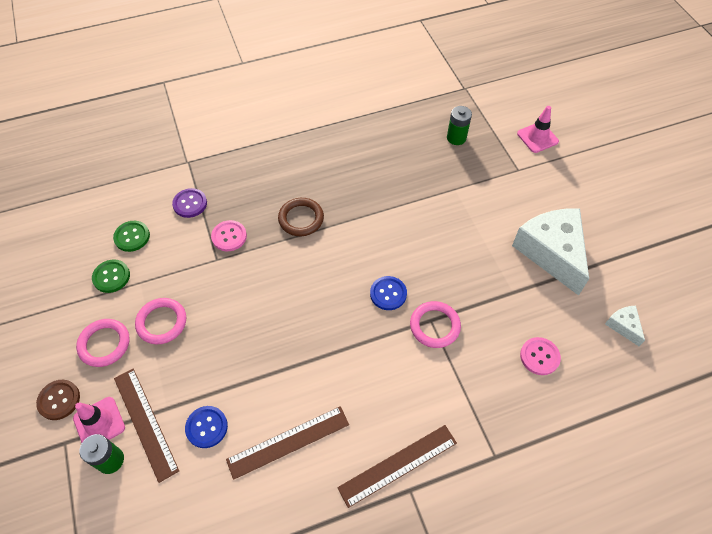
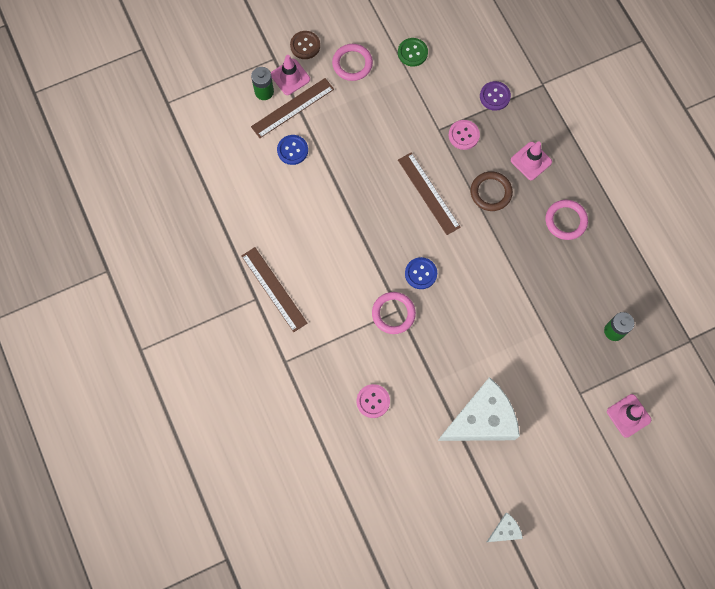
camera: 85 degrees right, 15 degrees up
green button [113,221,150,252] -> none
pink ring [135,298,186,345] -> pink ring moved to [546,200,588,240]
brown ruler [226,406,349,480] -> brown ruler moved to [398,152,461,235]
white cheese [605,306,645,346] -> white cheese moved to [487,513,523,542]
none -> pink traffic cone [511,142,552,180]

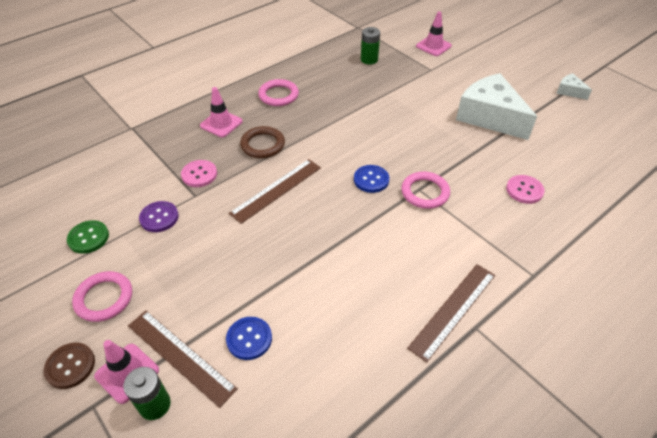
camera: 105 degrees left, 25 degrees down
purple button [480,81,511,111] -> purple button moved to [139,201,179,232]

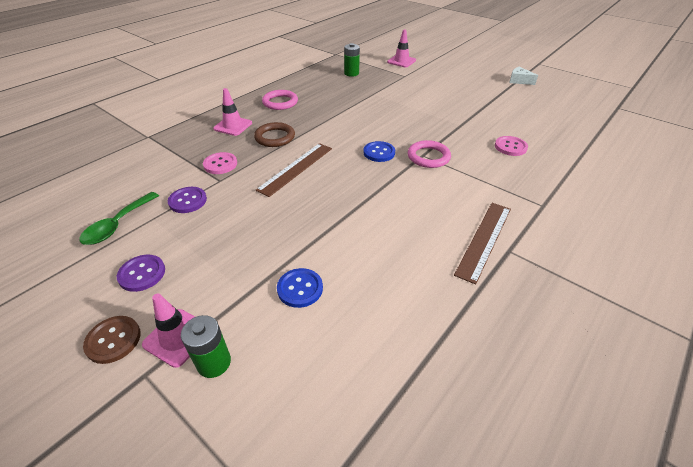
camera: 10 degrees left, 5 degrees down
green button [67,220,109,254] -> green spoon [79,192,159,245]
pink ring [72,271,132,322] -> purple button [117,255,165,292]
brown ruler [128,311,238,408] -> none
white cheese [456,73,537,140] -> none

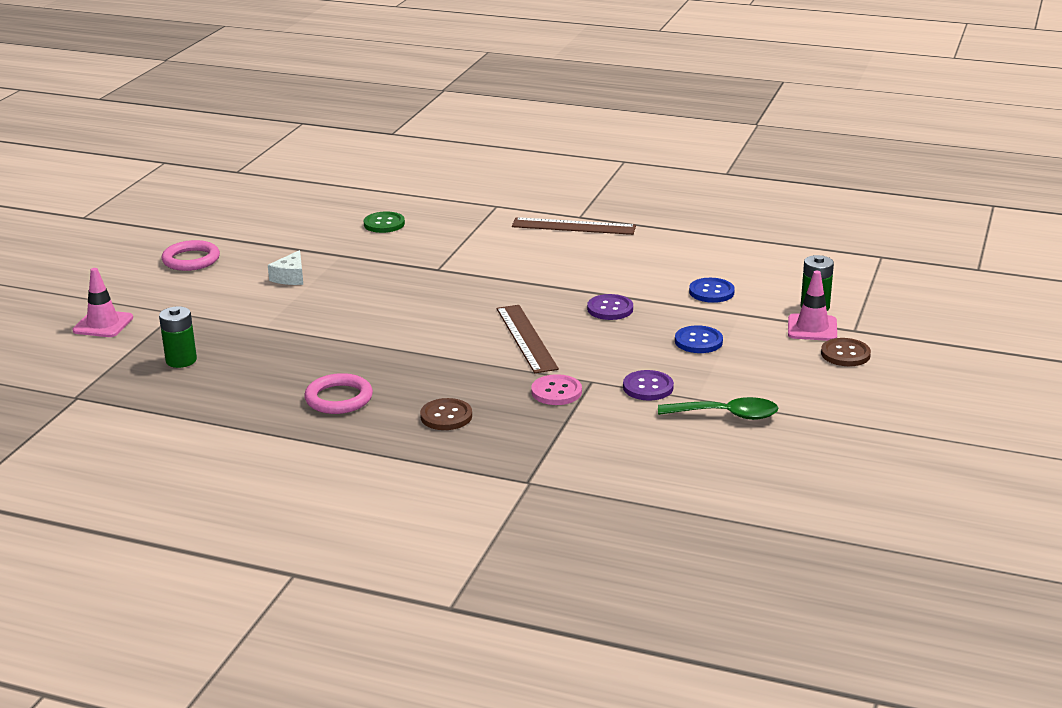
camera: 110 degrees left, 15 degrees down
purple button [117,255,165,292] -> purple button moved to [587,294,633,320]
pink traffic cone [213,88,252,136] -> brown button [420,398,472,430]
brown ring [254,122,295,147] -> none
brown ruler [256,143,332,197] -> brown ruler turned 60 degrees clockwise [497,305,559,373]
blue button [363,141,395,162] -> blue button moved to [675,325,723,353]
pink ring [408,140,451,168] -> pink ring moved to [162,240,220,271]
pink button [495,136,528,156] -> green button [364,211,405,233]
white cheese [510,67,538,85] -> white cheese moved to [268,250,303,285]

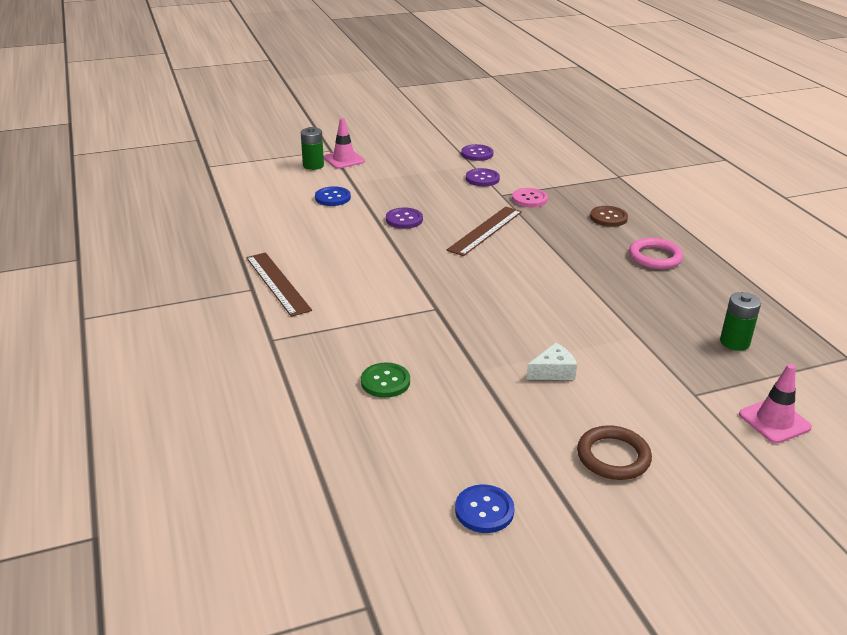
camera: 130 degrees left, 5 degrees up
pink ring [162,240,220,271] -> brown ring [577,425,652,480]
green spoon [658,397,778,420] -> purple button [461,144,493,161]
blue button [675,325,723,353] -> blue button moved to [455,485,514,533]
brown button [821,338,871,366] -> none

